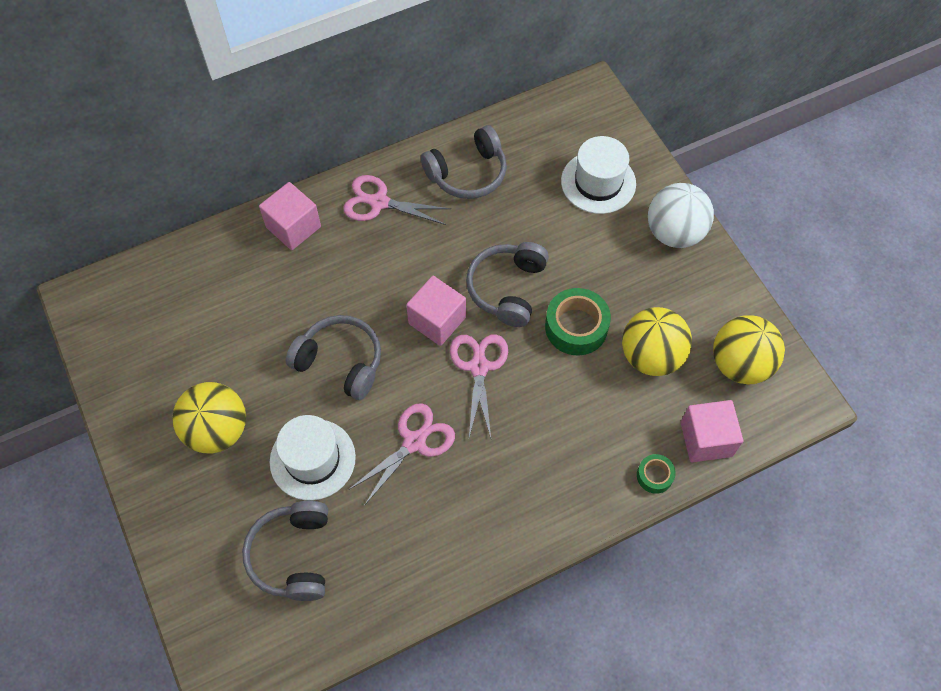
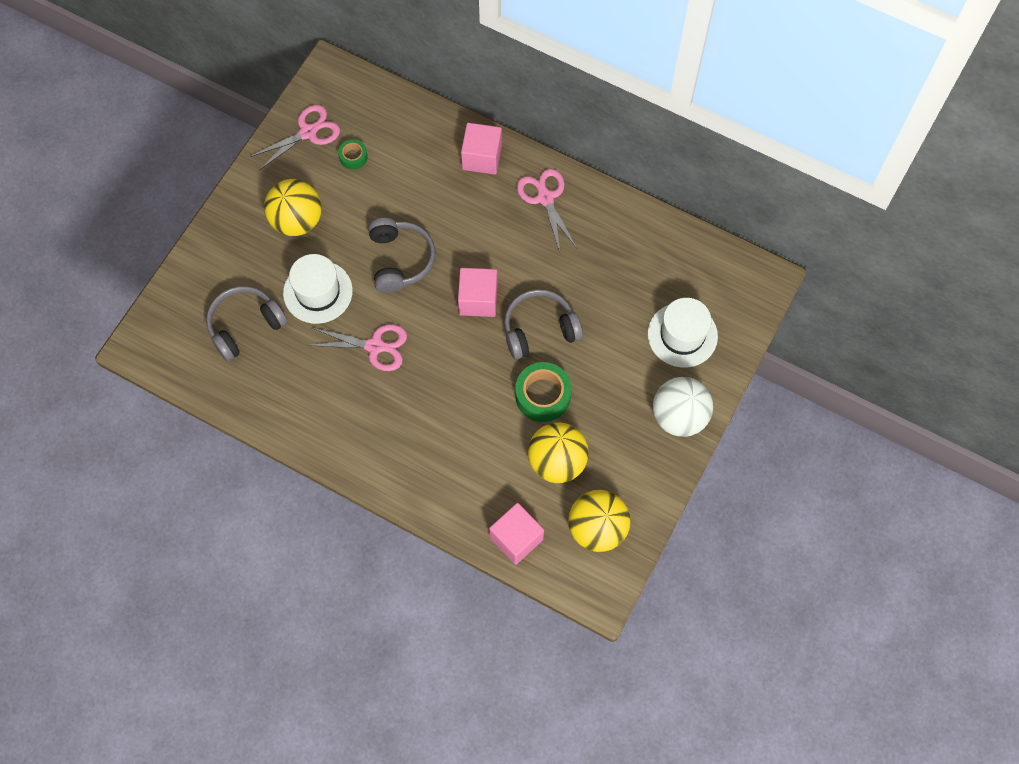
camera: 55 degrees right, 5 degrees up
grey headphones [421,125,507,199] -> none
pink scissors [450,334,508,438] -> pink scissors moved to [249,105,340,170]
green tape [637,454,676,494] -> green tape moved to [338,139,368,170]

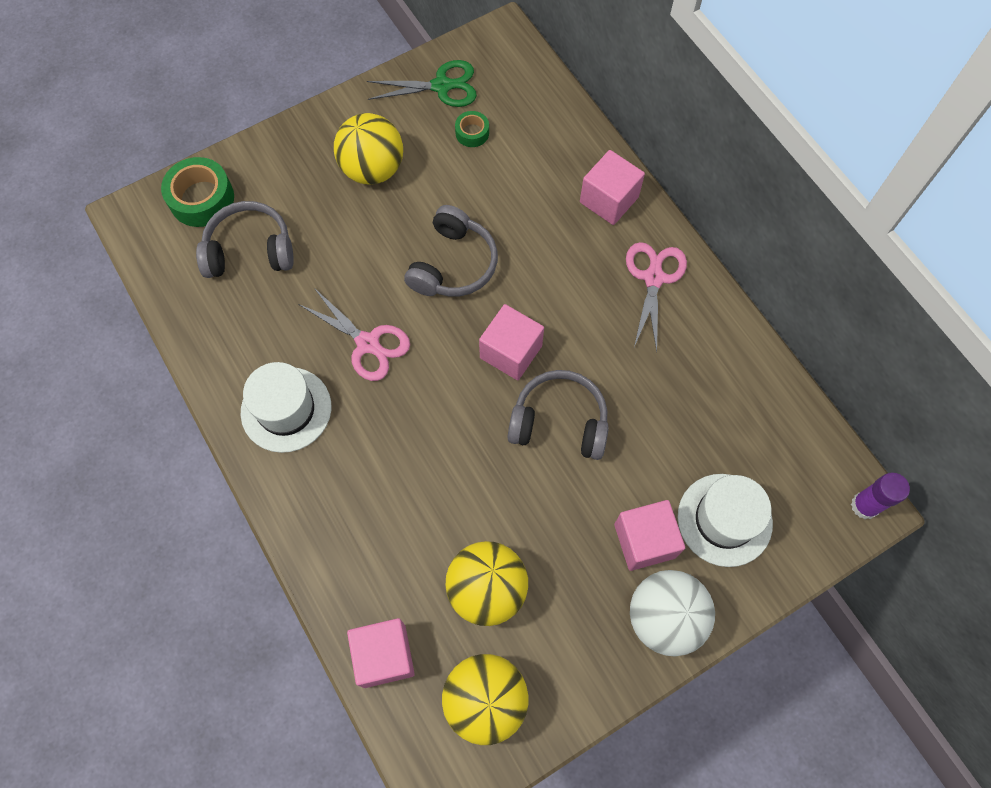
camera: 30 degrees right, 0 degrees up
pink scissors [249,105,340,170] -> green scissors [367,60,477,107]
white hat [283,254,353,324] -> white hat moved to [241,362,331,453]
green tape [515,362,572,422] -> green tape moved to [161,157,234,227]
none -> pink cube [614,500,685,571]
none -> purple glue stick [851,472,910,519]

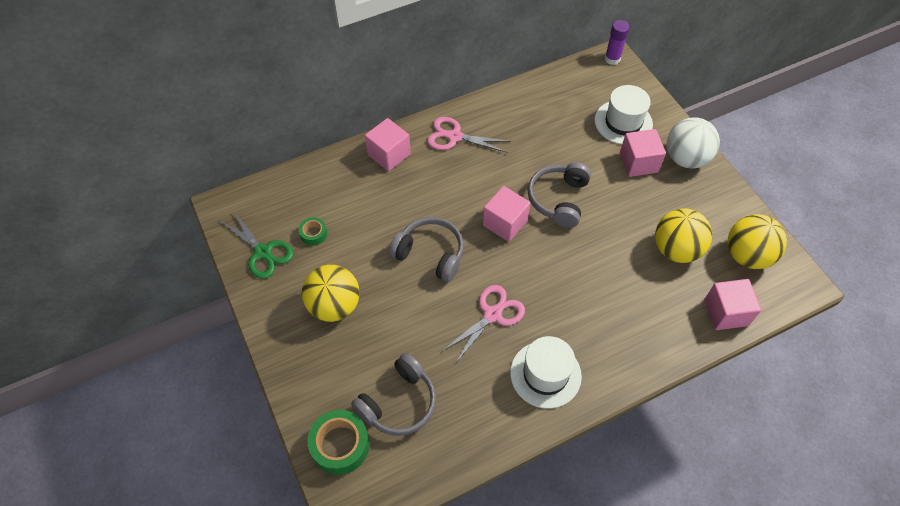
camera: 85 degrees left, 10 degrees down
grey headphones [196,201,294,278] -> grey headphones turned 135 degrees counterclockwise [351,353,436,436]
green scissors [367,60,477,107] -> green scissors turned 135 degrees clockwise [220,211,294,279]

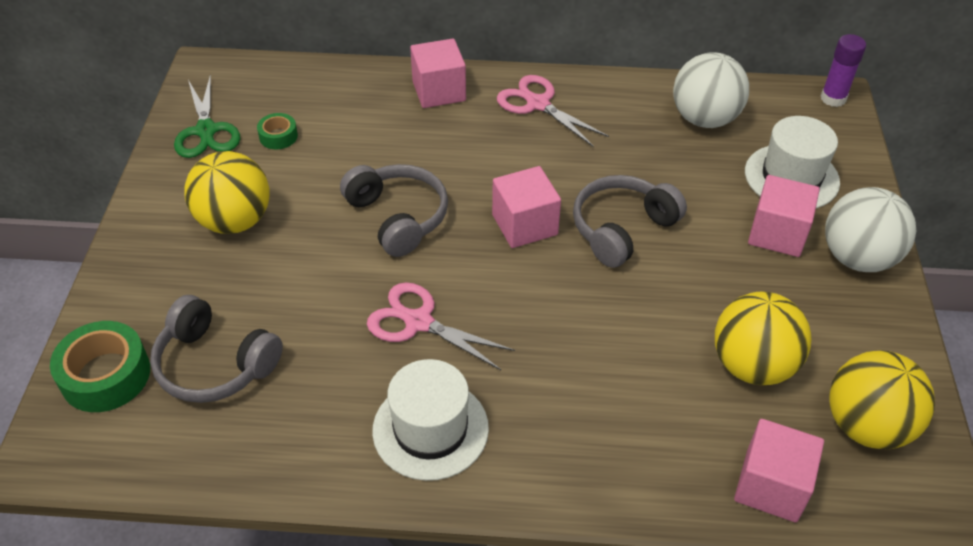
camera: 30 degrees right, 10 degrees down
grey headphones [351,353,436,436] -> grey headphones turned 45 degrees clockwise [150,295,283,403]
pink scissors [442,285,525,364] -> pink scissors turned 135 degrees counterclockwise [367,282,515,370]
none -> white ball [673,53,749,128]

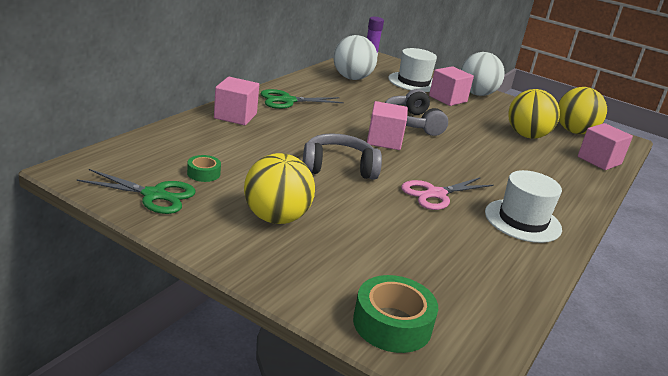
camera: 65 degrees left, 20 degrees down
grey headphones [150,295,283,403] -> none
pink scissors [497,75,609,147] -> green scissors [260,89,344,109]

